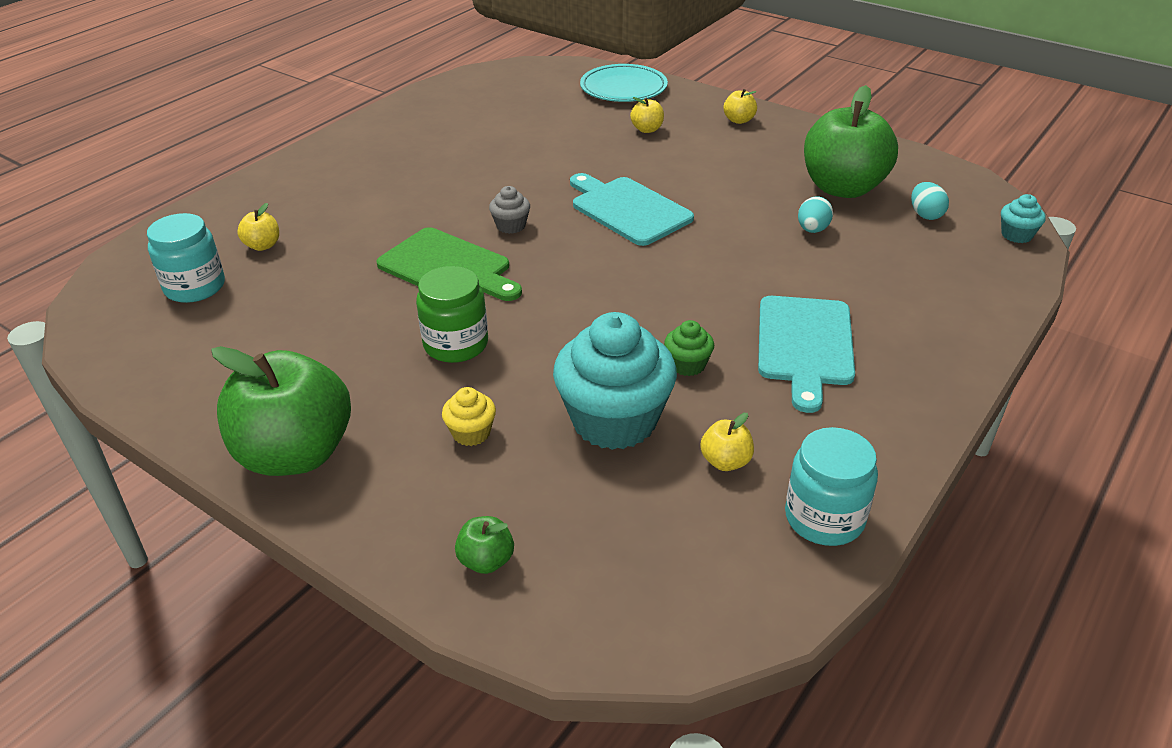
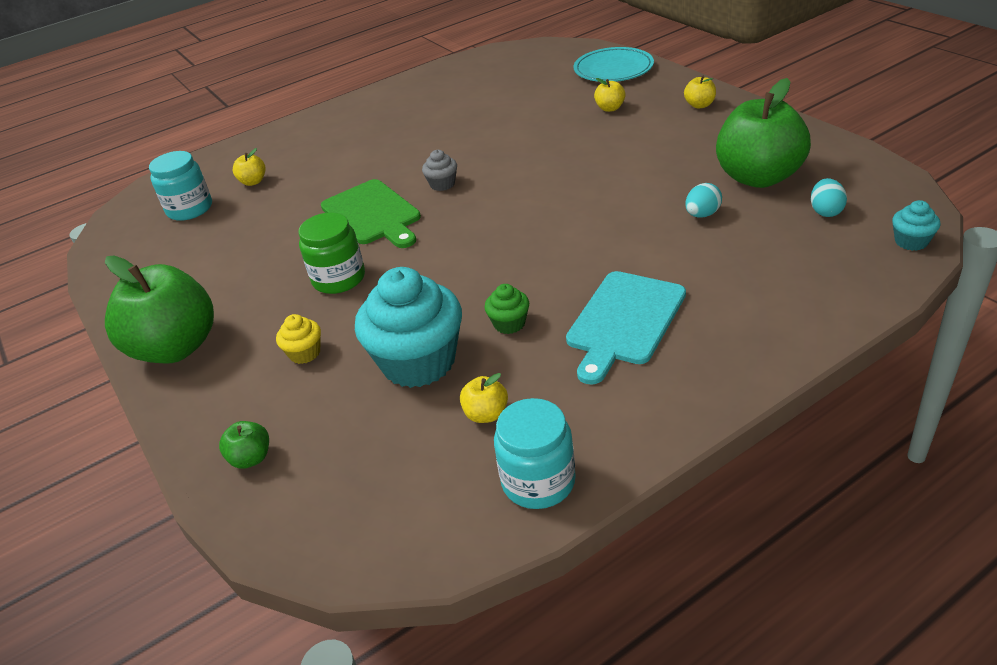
camera: 25 degrees right, 0 degrees up
turquoise cutting board [570,173,694,246] -> none

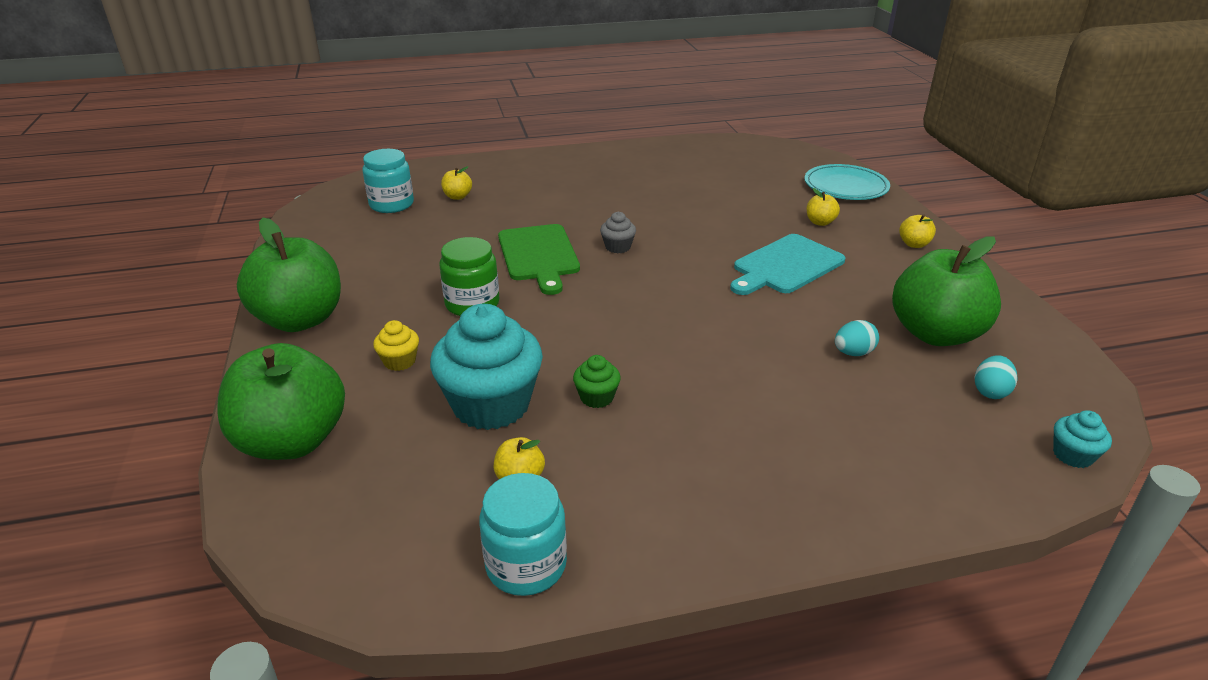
camera: 15 degrees right, 5 degrees down
green apple [219,421,269,469] -> green apple [217,343,345,460], size x2.42
turquoise cutting board [566,271,686,385] -> turquoise cutting board moved to [730,234,846,295]

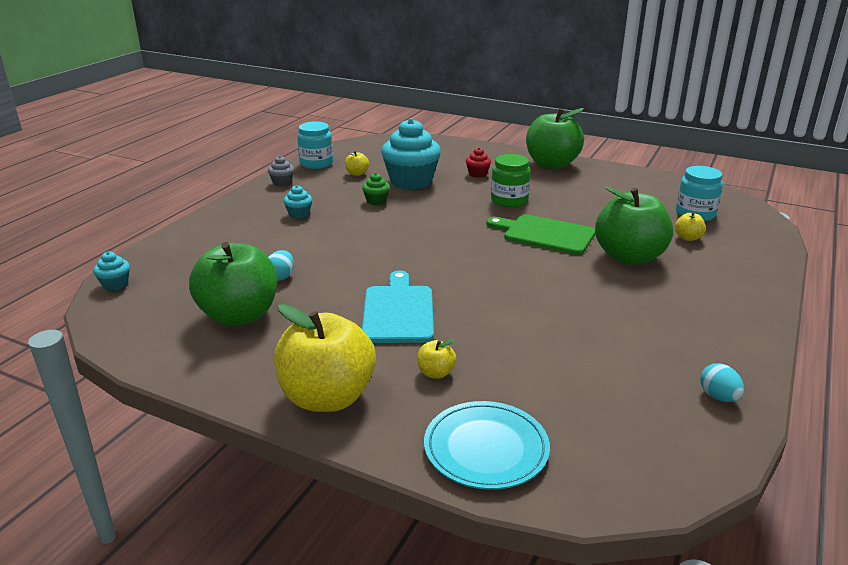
camera: 130 degrees right, 5 degrees down
green apple [217,343,345,460] -> green apple moved to [595,187,673,265]
yellow cupcake [373,320,419,371] -> red cupcake [466,148,491,178]
grey cupcake [600,212,636,253] -> grey cupcake moved to [268,156,294,187]
yellow apple [899,214,936,248] -> yellow apple [274,304,376,412], size x2.42
turquoise egg [975,355,1017,399] -> turquoise egg moved to [700,363,744,402]
none -> turquoise cupcake [283,185,312,219]

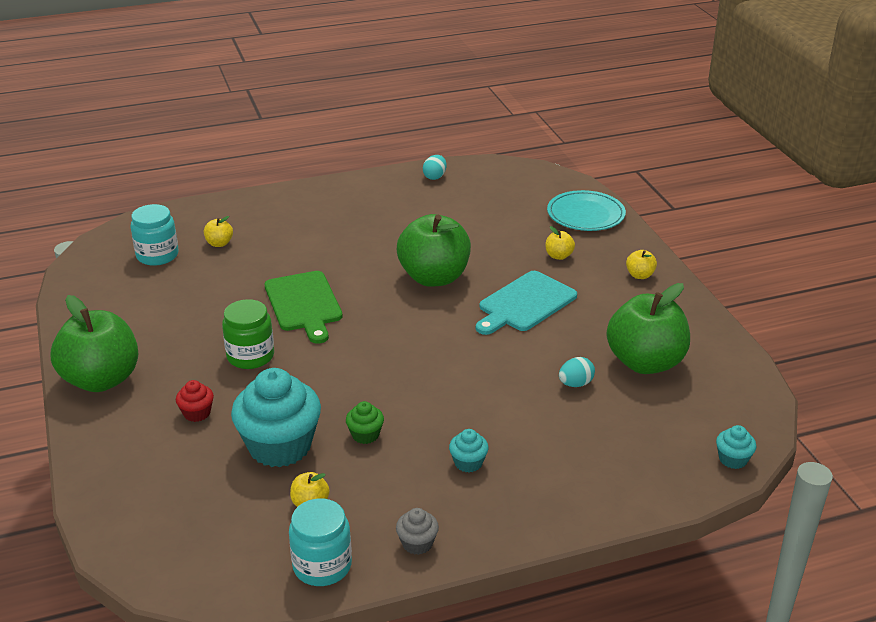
camera: 135 degrees left, 5 degrees up
yellow apple [274,304,376,412] -> yellow apple [626,250,657,279], size x0.41
green apple [595,187,673,265] -> green apple moved to [397,214,471,287]

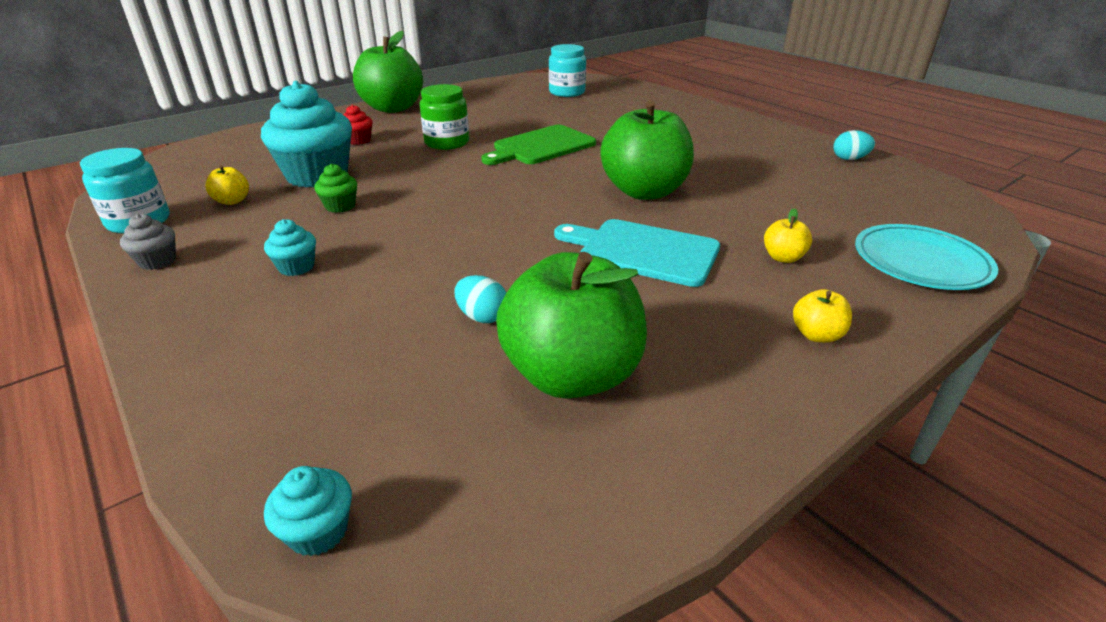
camera: 70 degrees right, 0 degrees up
yellow apple [204,216,233,247] -> none

